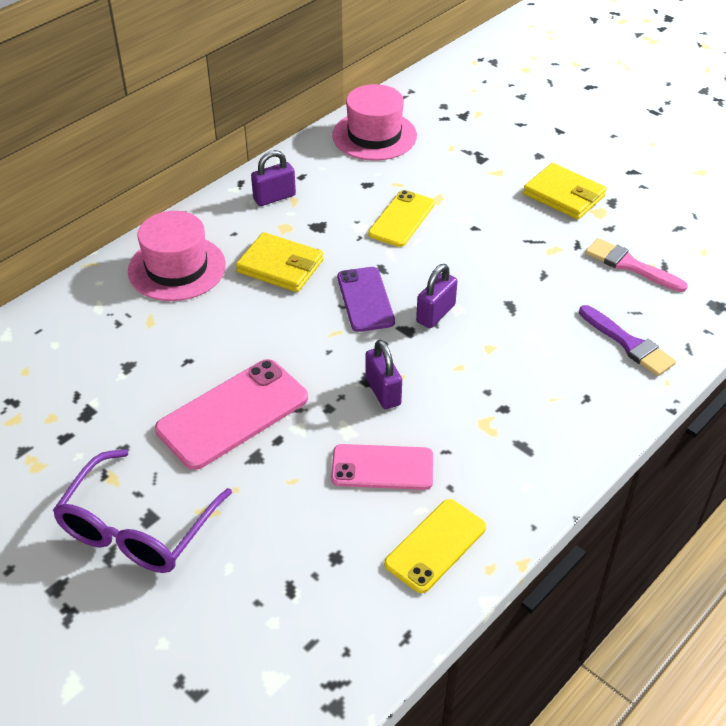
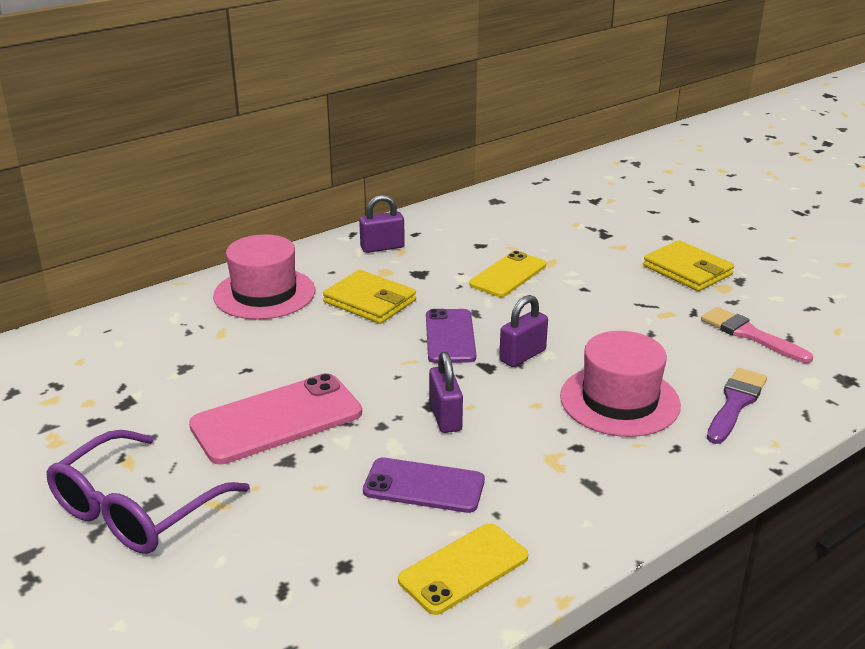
camera: 10 degrees right, 15 degrees down
pink phone [331,444,433,490] -> purple phone [363,458,485,513]
pink hat [332,84,417,161] -> pink hat moved to [560,331,681,437]
purple brush [579,305,676,376] -> purple brush turned 120 degrees counterclockwise [707,368,767,444]

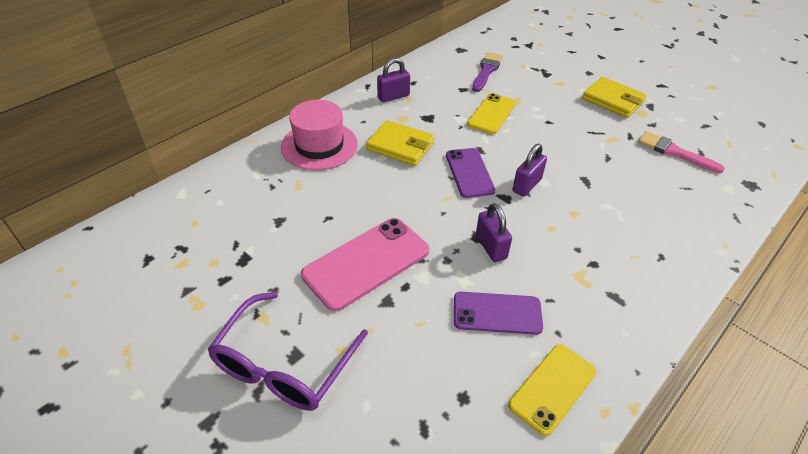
camera: 10 degrees left, 15 degrees up
pink hat [560,331,681,437] -> none
purple brush [707,368,767,444] -> purple brush moved to [472,52,503,92]

